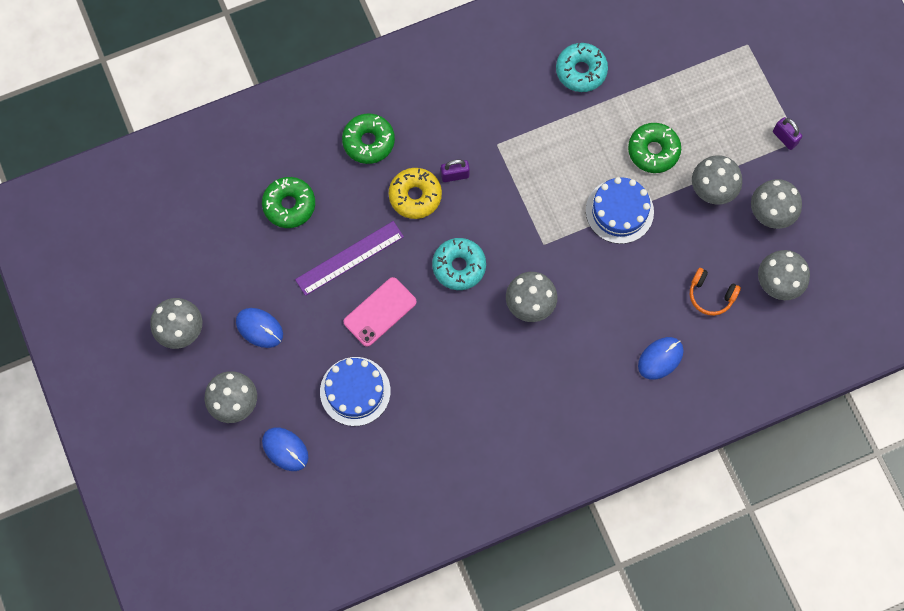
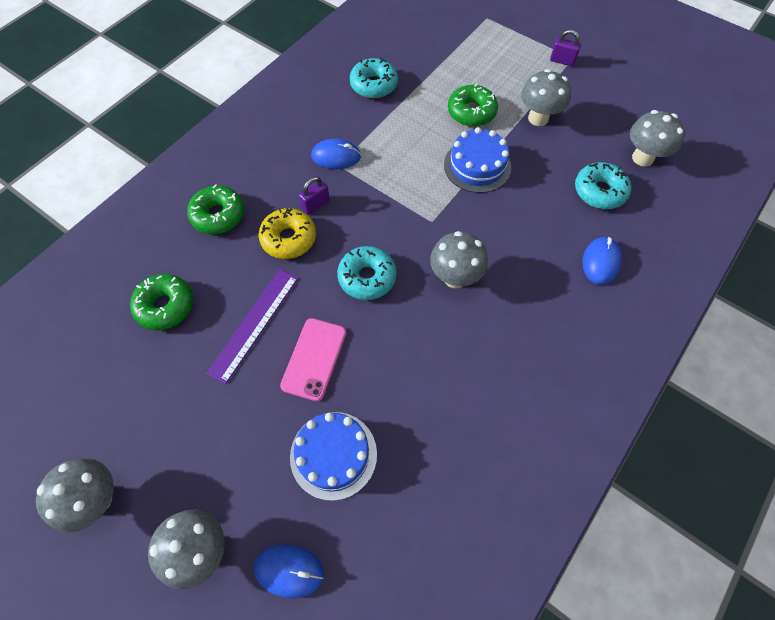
camera: 30 degrees left, 10 degrees down
blue mouse [236,308,283,348] -> blue mouse moved to [311,139,361,169]
orange headphones [690,268,741,316] -> turquoise donut [575,162,631,209]
grey mushroom [751,179,802,229] -> none

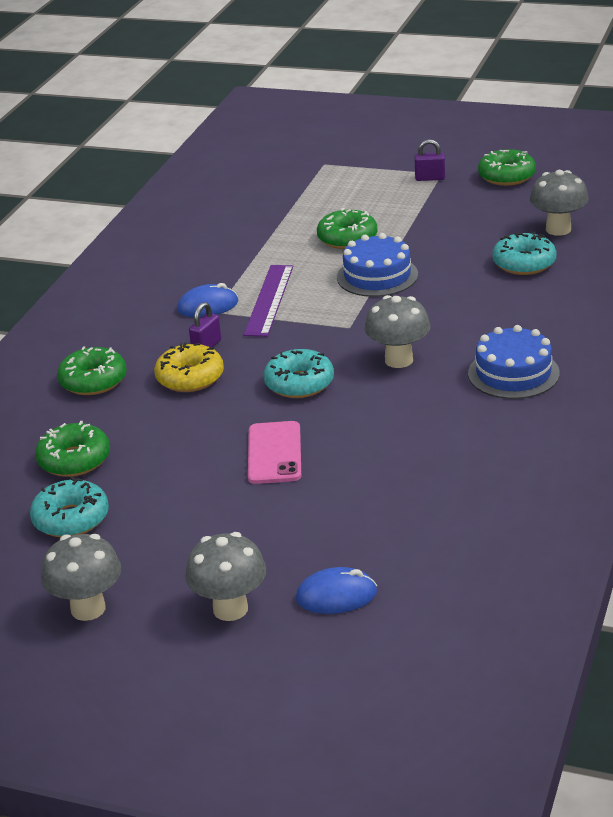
camera: 15 degrees left, 30 degrees down
purple ruler [206,269,298,384] -> purple ruler moved to [244,265,293,337]
blue cake [290,412,377,501] -> blue cake moved to [468,325,560,399]
turquoise donut [350,57,398,98] -> turquoise donut moved to [30,477,109,537]
grey mushroom [521,69,571,126] -> none
blue mouse [582,237,622,285] -> none
none -> green donut [478,149,536,186]

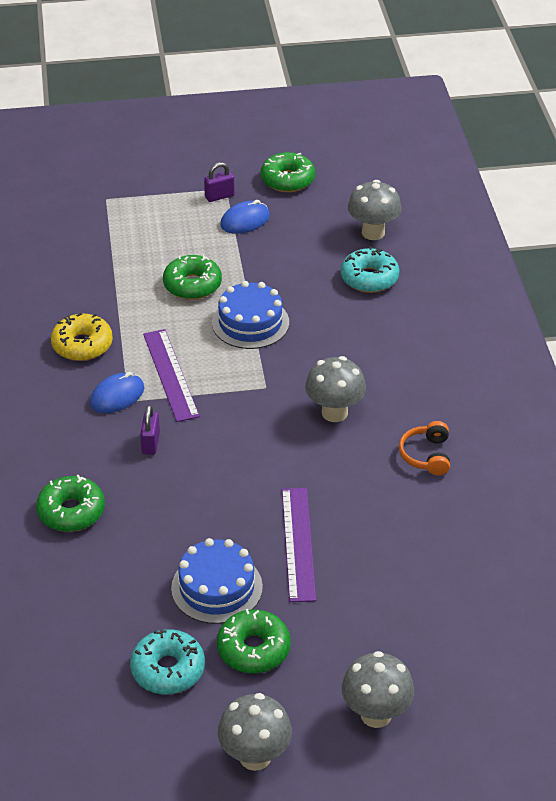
camera: 30 degrees left, 10 degrees up
green donut [35,421,110,477] -> green donut moved to [217,609,291,673]
yellow donut [154,343,224,392] -> yellow donut moved to [51,313,113,361]
pink phone [248,421,301,484] -> purple ruler [282,488,316,602]
turquoise donut [264,349,334,398] -> none
blue mouse [296,567,377,614] -> blue mouse moved to [220,200,270,234]
blue cake [468,325,560,399] -> blue cake moved to [171,538,263,624]
none -> orange headphones [399,421,450,475]

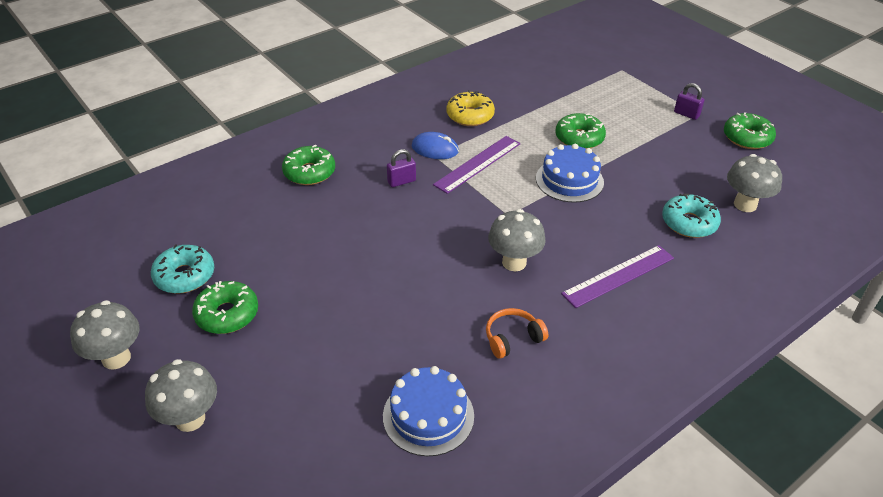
camera: 60 degrees right, 0 degrees up
blue cake [171,538,263,624] -> blue cake moved to [383,366,474,456]
blue mouse [220,200,270,234] -> none
purple ruler [282,488,316,602] -> purple ruler moved to [561,245,674,308]

